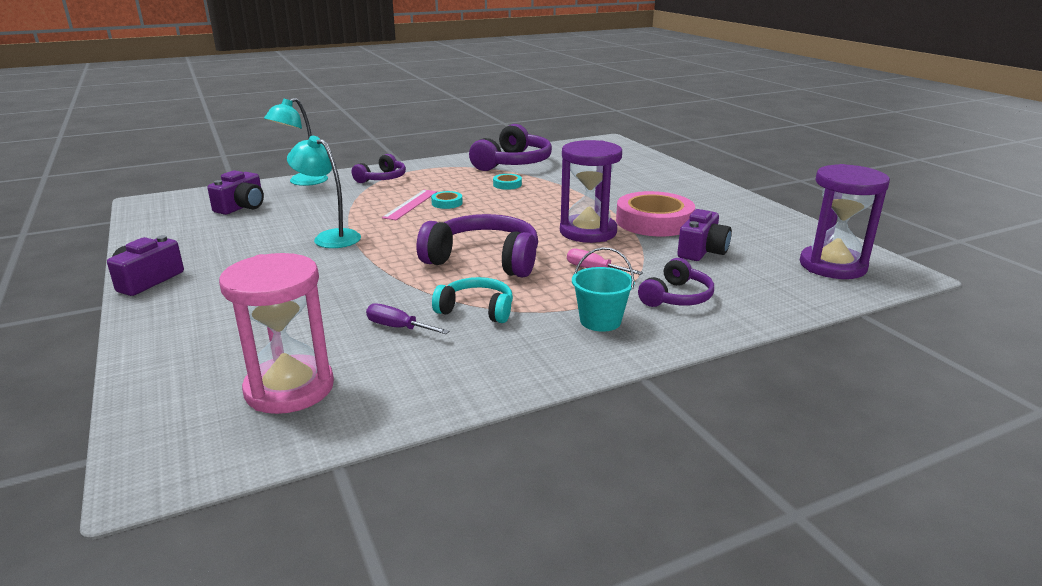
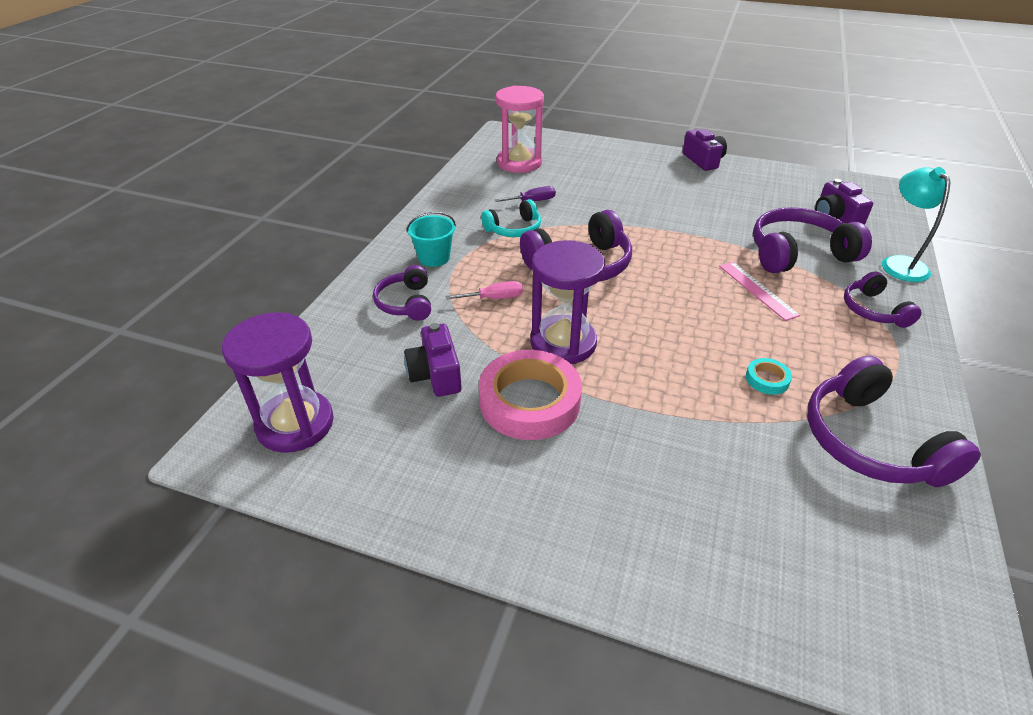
camera: 135 degrees right, 15 degrees up
turquoise lamp [287,136,361,248] -> none
turquoise tape [431,191,463,209] -> none
none -> purple headphones [753,207,872,273]

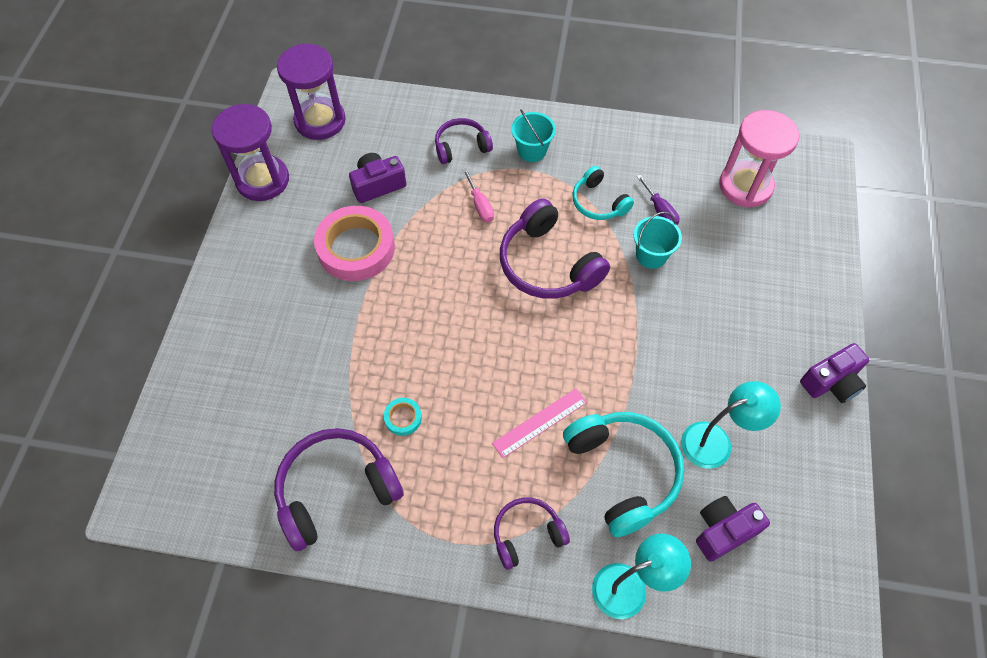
camera: 80 degrees right, 20 degrees up
purple hourglass [530,240,605,364] -> purple hourglass moved to [212,104,289,201]
purple headphones [753,207,872,273] -> turquoise headphones [563,412,684,537]
none -> turquoise bucket [634,212,682,269]
none -> turquoise lamp [681,381,781,469]

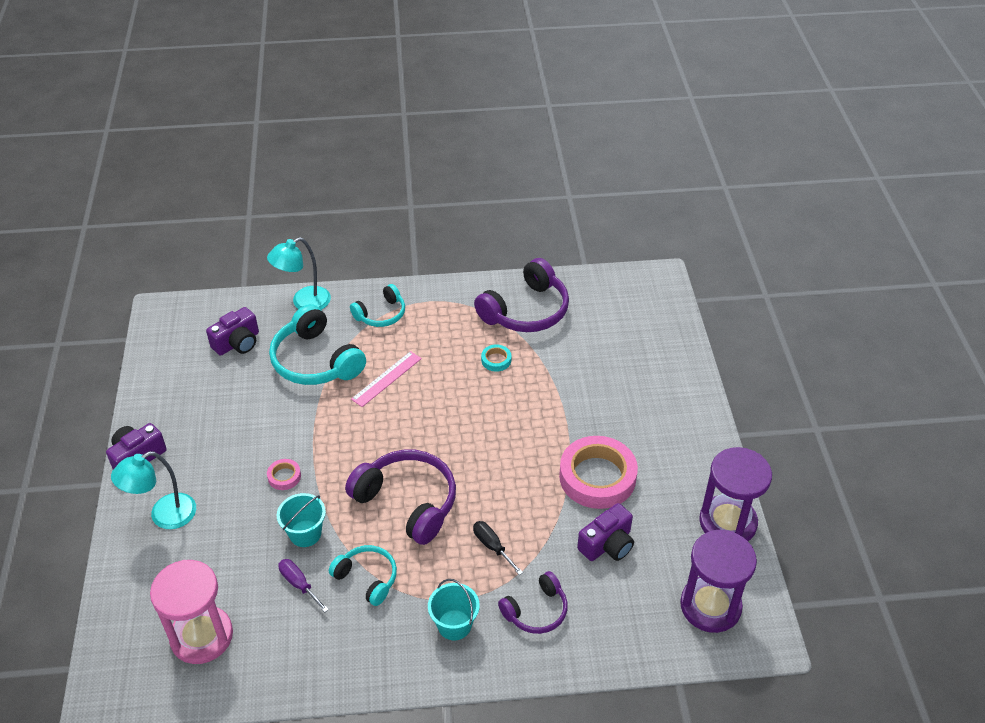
camera: 165 degrees right, 15 degrees down
pink screwdriver [463,169,494,222] -> black screwdriver [473,521,523,575]
purple headphones [494,498,570,570] -> turquoise headphones [350,284,405,327]
turquoise lamp [681,381,781,469] -> turquoise lamp moved to [111,451,196,529]
none -> pink tape [267,459,301,490]

